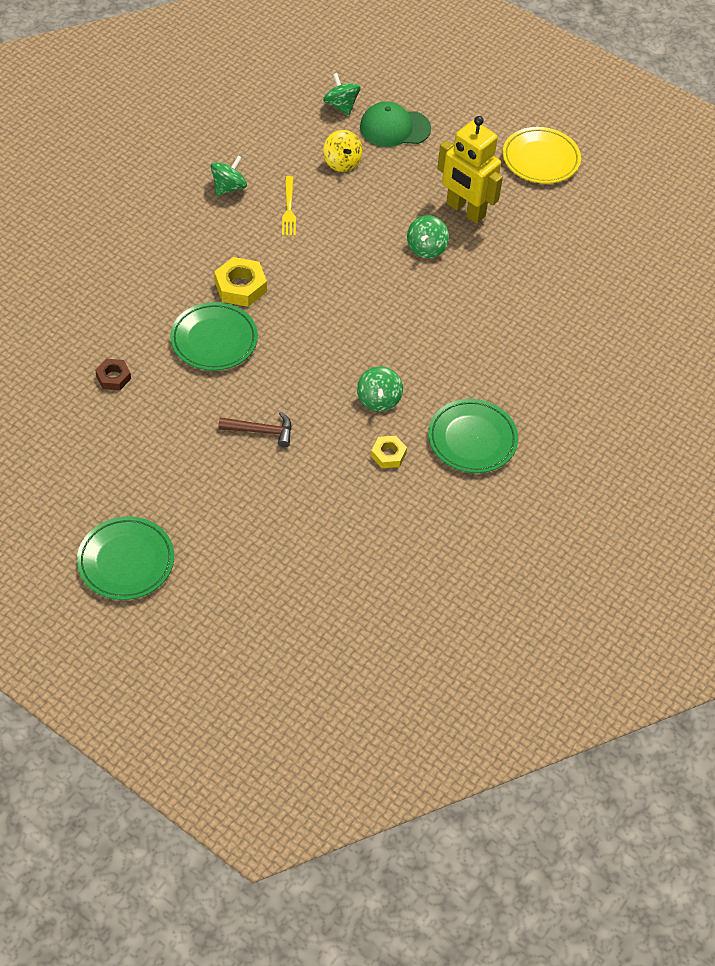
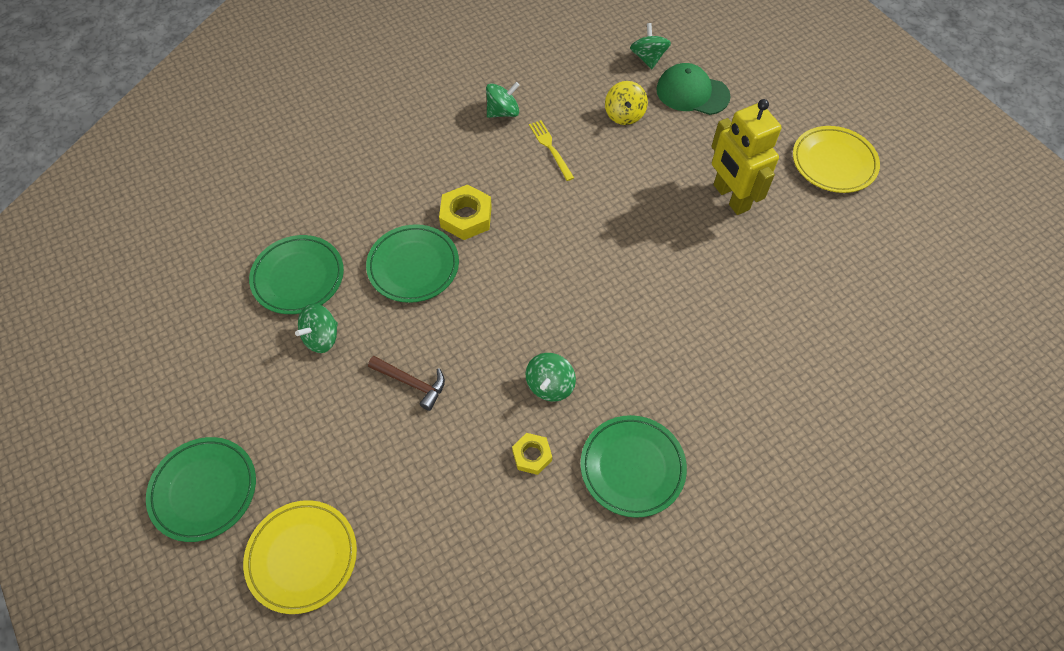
camera: 25 degrees right, 5 degrees up
brown nut [95,359,131,390] -> green plate [249,235,344,314]
yellow fork [282,176,296,236] -> yellow fork turned 135 degrees clockwise [529,120,574,181]
green spinning top [407,215,449,258] -> green spinning top moved to [295,303,338,353]
none -> yellow plate [243,500,357,614]

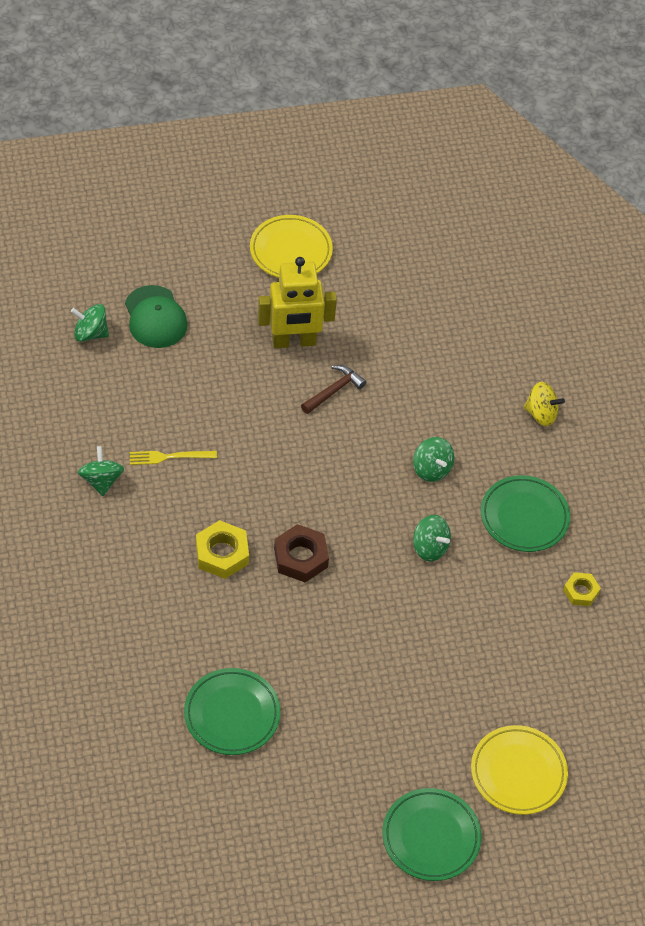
camera: 75 degrees left, 5 degrees down
green spinning top [295,303,338,353] -> green spinning top moved to [413,437,454,482]
green plate [366,224,459,303] -> none
brown hammer [368,356,445,411] -> brown hammer moved to [301,365,366,414]
yellow nut [512,433,552,475] -> yellow nut moved to [563,572,601,606]
yellow spinning top [605,81,648,125] -> yellow spinning top moved to [524,382,565,426]
green cap [656,63,730,115] -> green cap turned 60 degrees counterclockwise [125,285,188,348]
none -> brown nut [274,524,329,583]

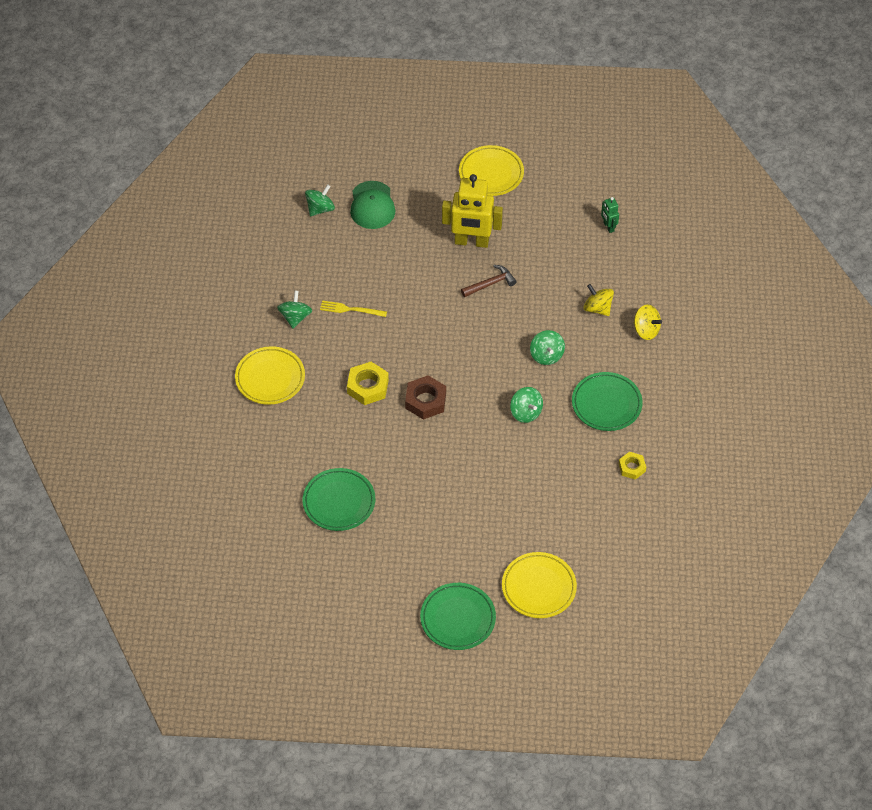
camera: 20 degrees right, 0 degrees up
green spinning top [71,304,109,342] -> green spinning top turned 105 degrees clockwise [305,184,335,216]
none -> yellow plate [235,346,305,405]
none -> yellow spinning top [583,284,614,316]
none -> green robot [601,197,619,233]

